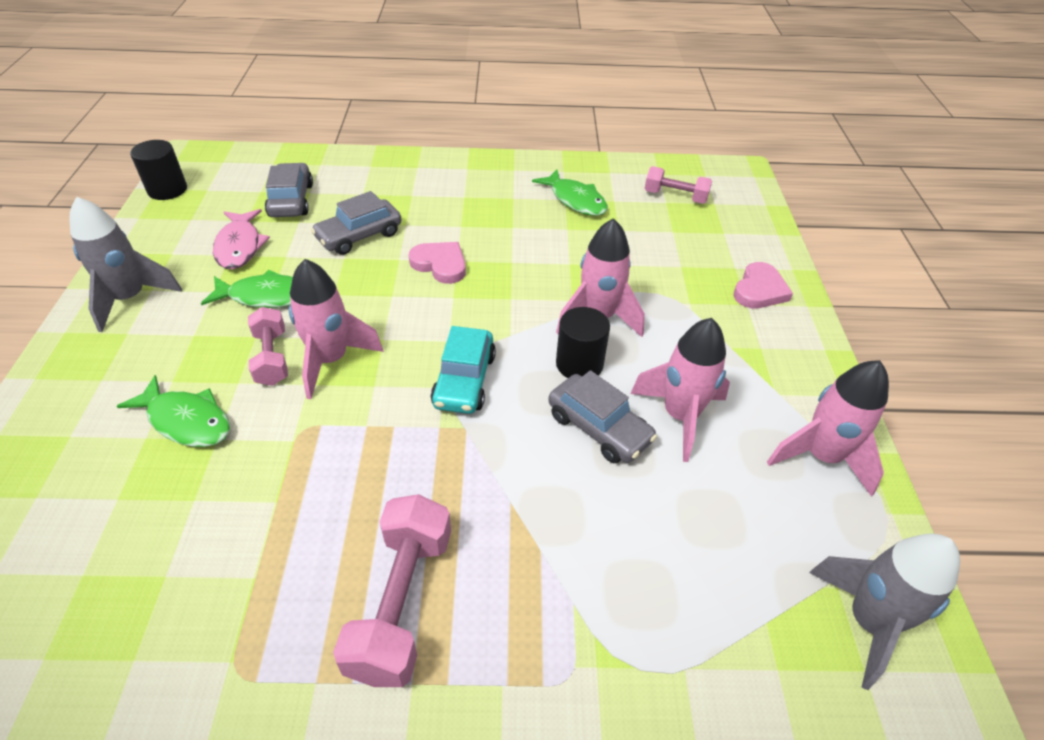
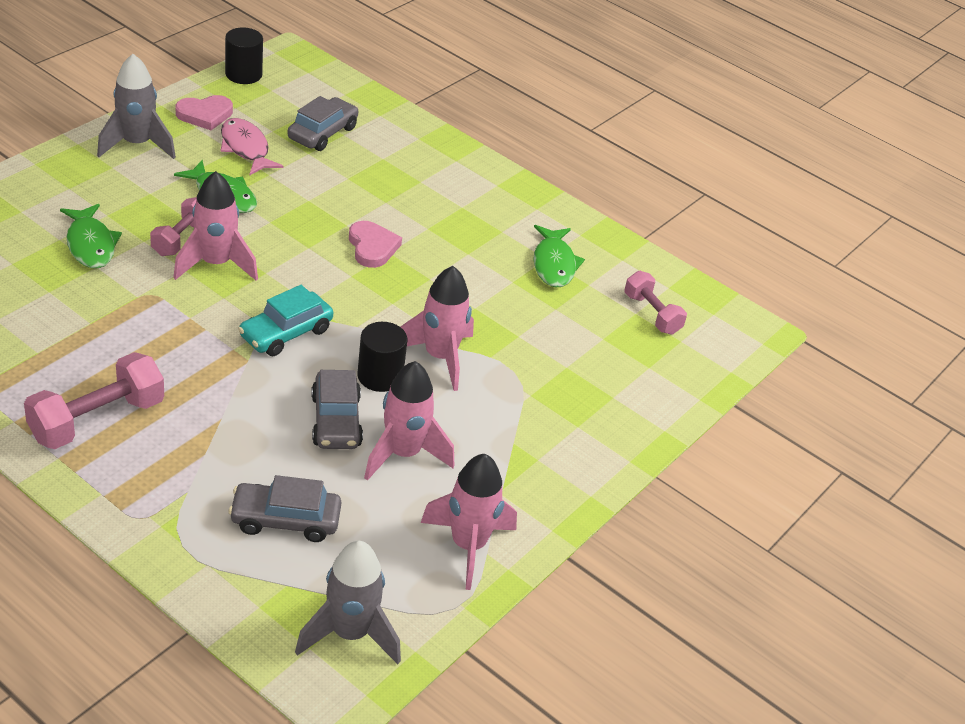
camera: 35 degrees right, 5 degrees down
pink fish [213,209,270,269] -> pink fish turned 120 degrees clockwise [221,118,284,175]
grey car [311,191,402,255] -> grey car moved to [229,475,341,542]
pink heart [733,262,793,309] -> pink heart moved to [175,95,233,130]

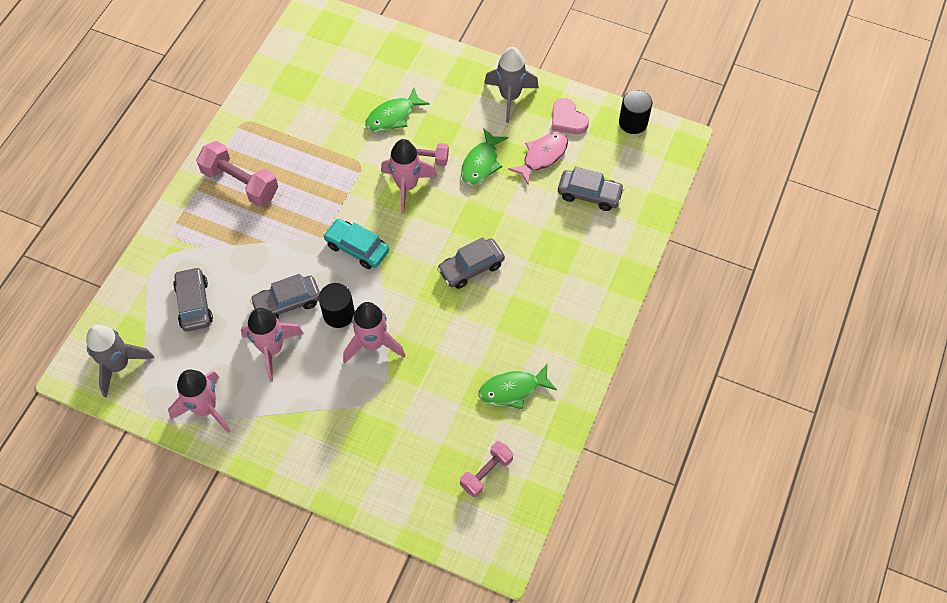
camera: 80 degrees right, 20 degrees up
pink heart [349,221,402,268] -> grey car [437,237,505,289]

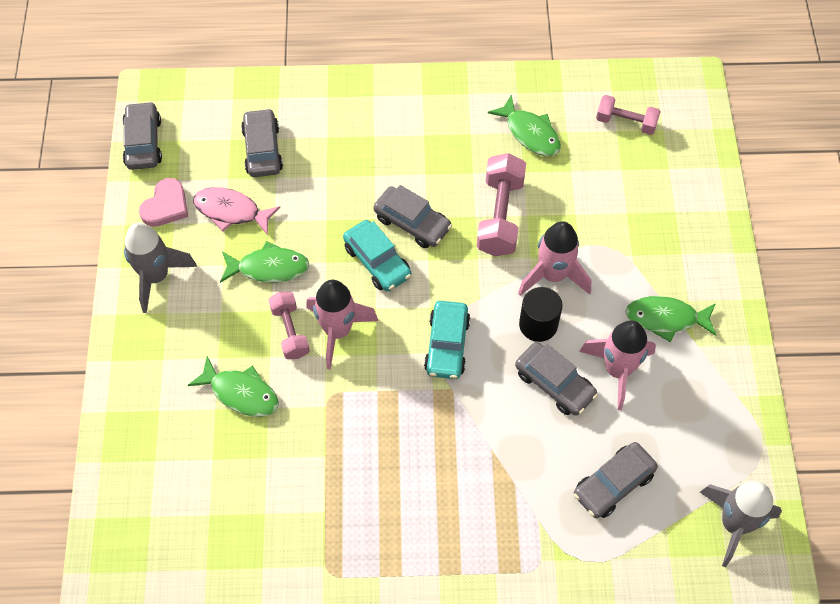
camera: 115 degrees left, 0 degrees up
pink rocket [168,370,231,433] -> none
pink dumbbell [196,141,278,206] -> pink dumbbell moved to [477,153,526,256]
black cylinder [619,90,652,134] -> grey car [123,101,162,170]
none -> turquoise car [343,220,411,292]
none -> green fish [625,296,716,342]

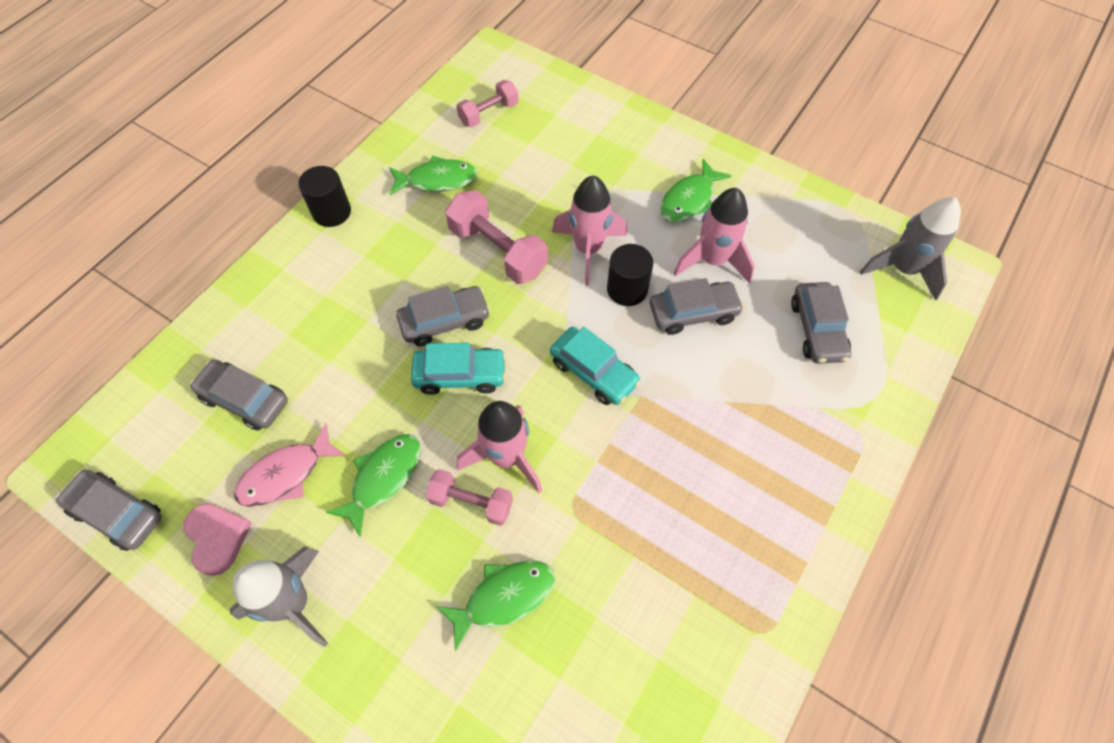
camera: 55 degrees left, 0 degrees up
none -> black cylinder [298,166,351,227]

